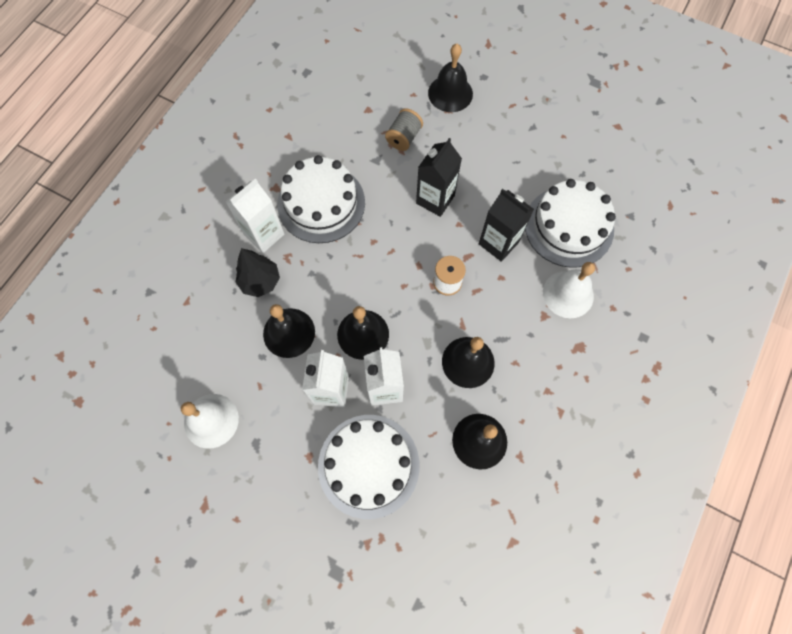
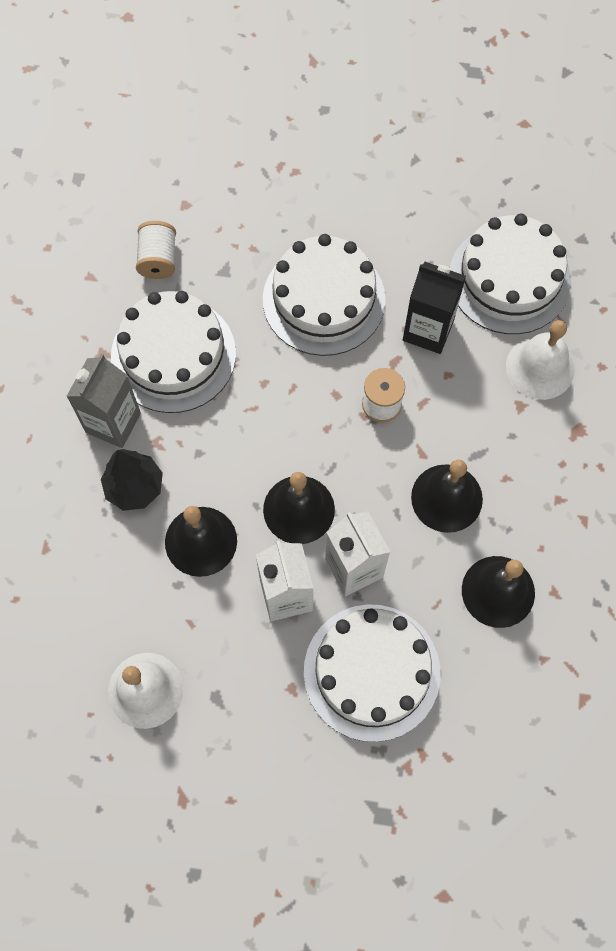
camera: 20 degrees left, 0 degrees up
white carton [226,179,284,253] -> grey carton [66,354,141,448]
grey spool [385,108,423,151] -> none
black carton [416,138,462,217] -> white cake [263,234,386,356]
black bell [428,44,473,112] -> none
none -> white spool [136,221,176,279]

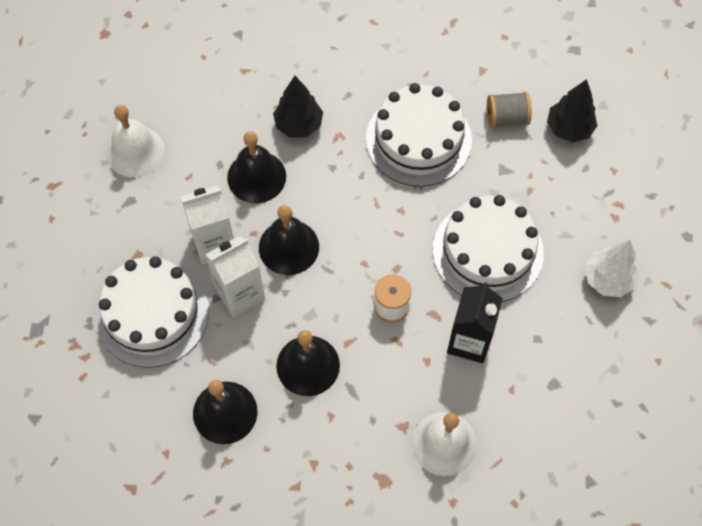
camera: 85 degrees right, 5 degrees down
grey carton [66,354,141,448] -> none
white spool [136,221,176,279] -> grey spool [487,92,532,128]
white cake [450,214,571,334] -> none
none -> black tree [547,79,597,143]
none -> white tree [585,240,639,297]

